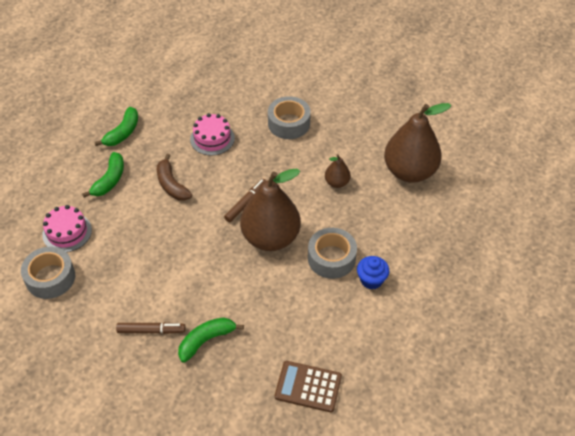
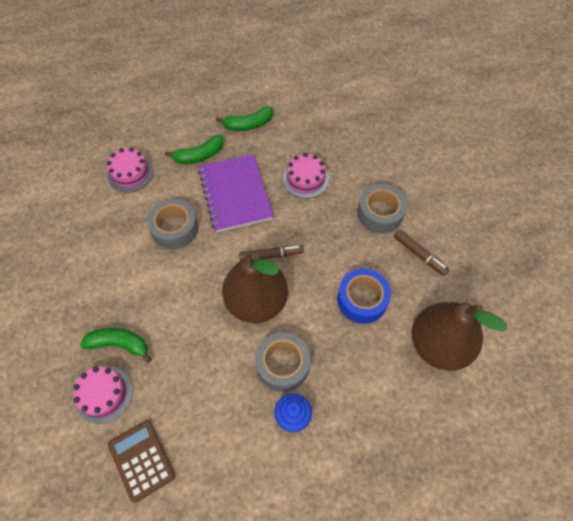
camera: 45 degrees right, 10 degrees up
grey tape [21,247,75,299] -> grey tape moved to [147,199,198,249]
brown marker [116,322,186,334] -> brown marker moved to [394,230,449,276]
brown banana [157,154,192,201] -> purple notebook [198,154,273,232]
brown pear [325,154,351,188] -> blue tape [337,269,391,324]
none -> pink cake [73,366,133,424]

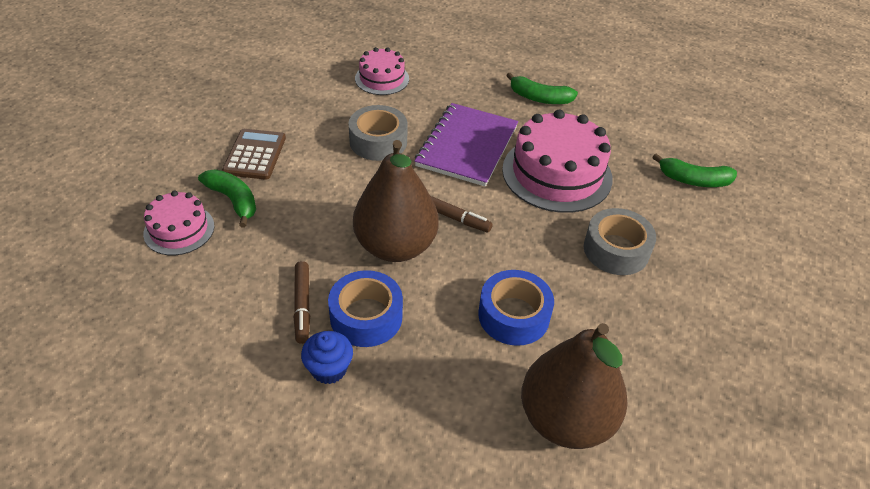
camera: 35 degrees right, 15 degrees down
brown calculator [108,420,175,503] -> brown calculator moved to [222,129,286,180]
green banana [165,135,224,164] -> green banana moved to [652,153,737,187]
grey tape [255,332,310,392] -> blue tape [328,270,403,347]
pink cake [283,153,329,199] -> pink cake [502,110,613,213], size x1.79
brown marker [394,230,449,276] -> brown marker moved to [294,261,310,344]

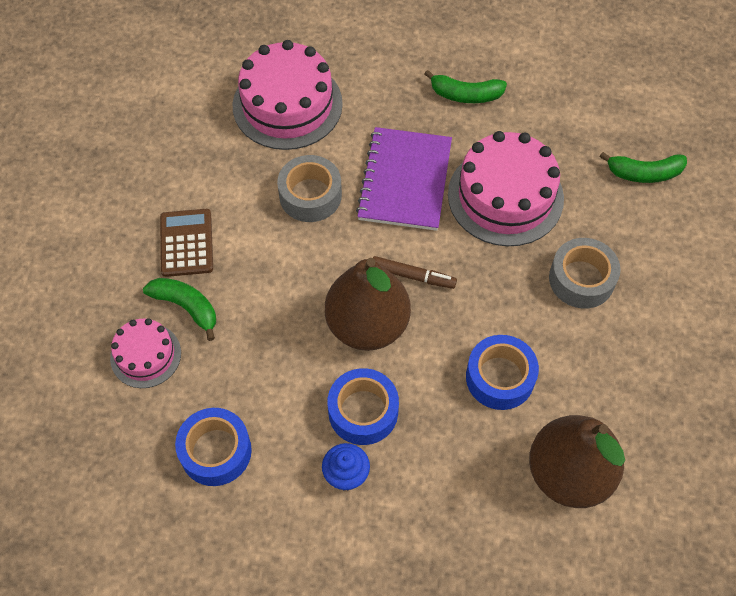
camera: 10 degrees left, 15 degrees up
brown marker [294,261,310,344] -> none
pink cake [355,47,409,95] -> pink cake [233,40,343,150], size x1.79
none -> blue tape [175,408,252,486]

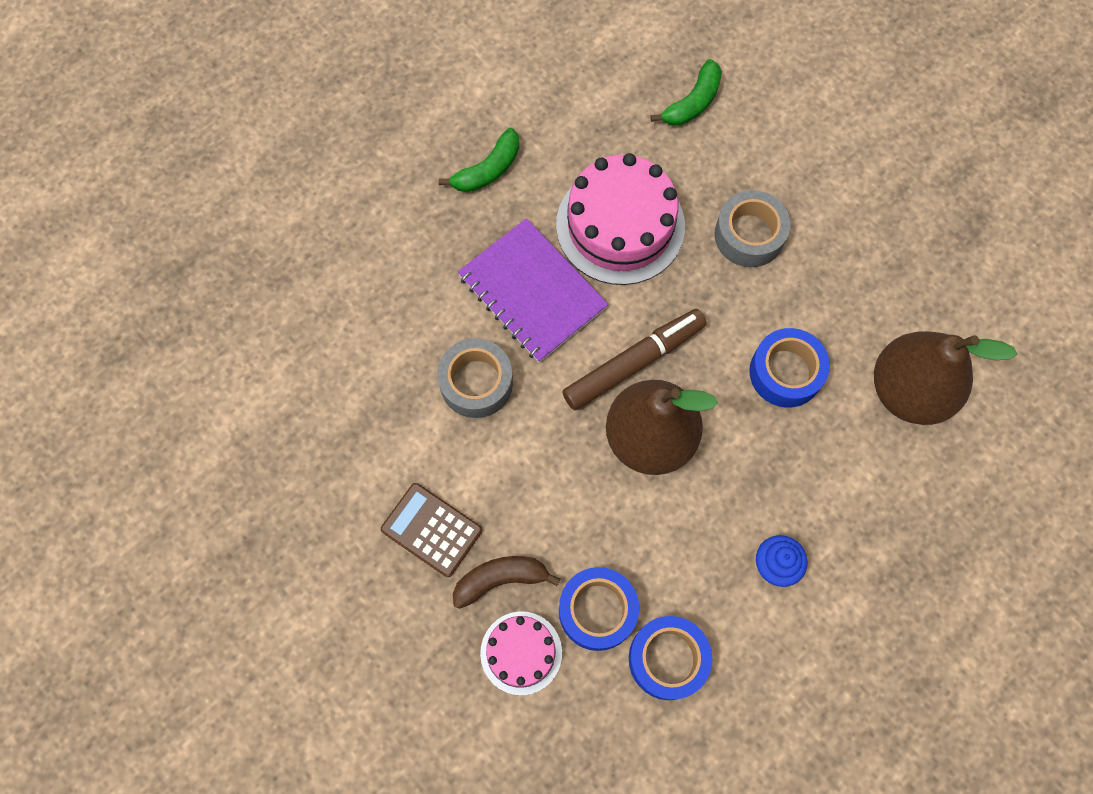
camera: 50 degrees left, 10 degrees up
green banana [143,278,216,341] -> brown banana [453,556,560,609]
pink cake [233,40,343,150] -> none
blue tape [327,368,399,445] -> blue tape moved to [559,567,639,651]
brown marker [373,256,457,289] -> brown marker [562,309,707,410], size x1.67

